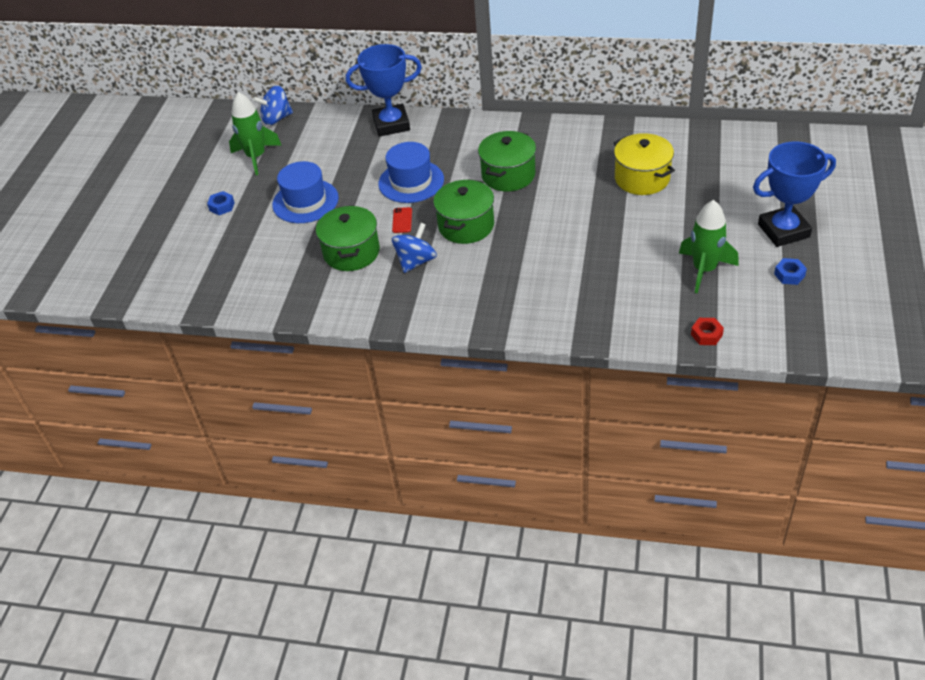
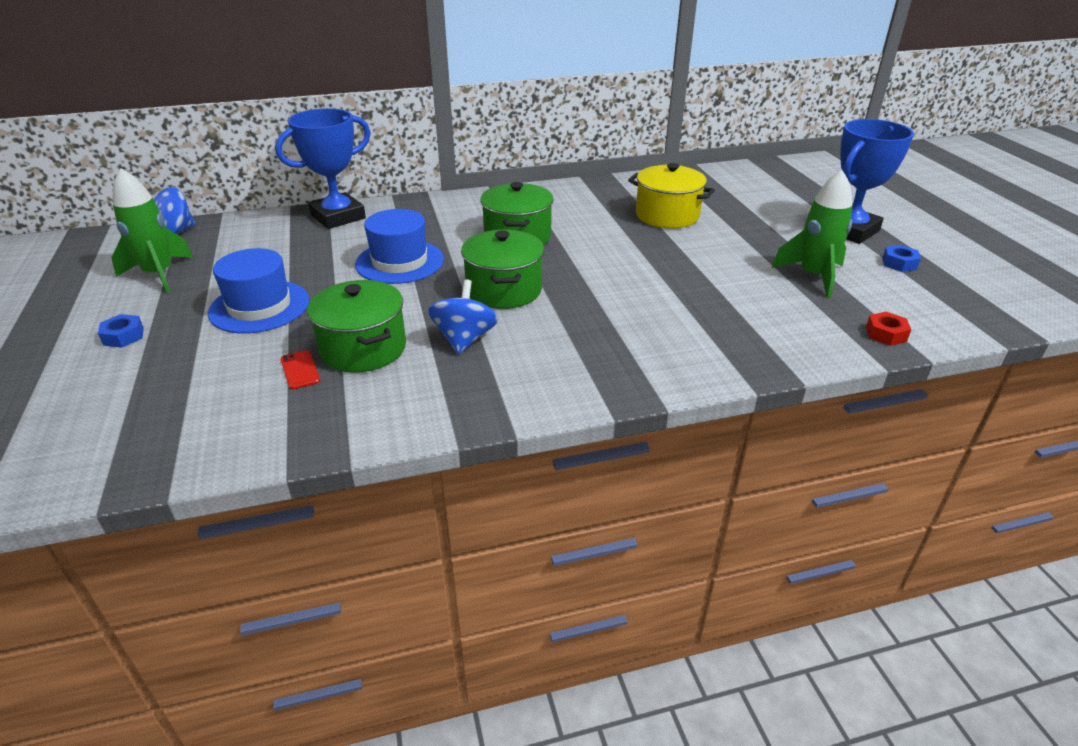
camera: 30 degrees left, 10 degrees down
red phone [392,207,412,233] -> red phone moved to [281,350,320,390]

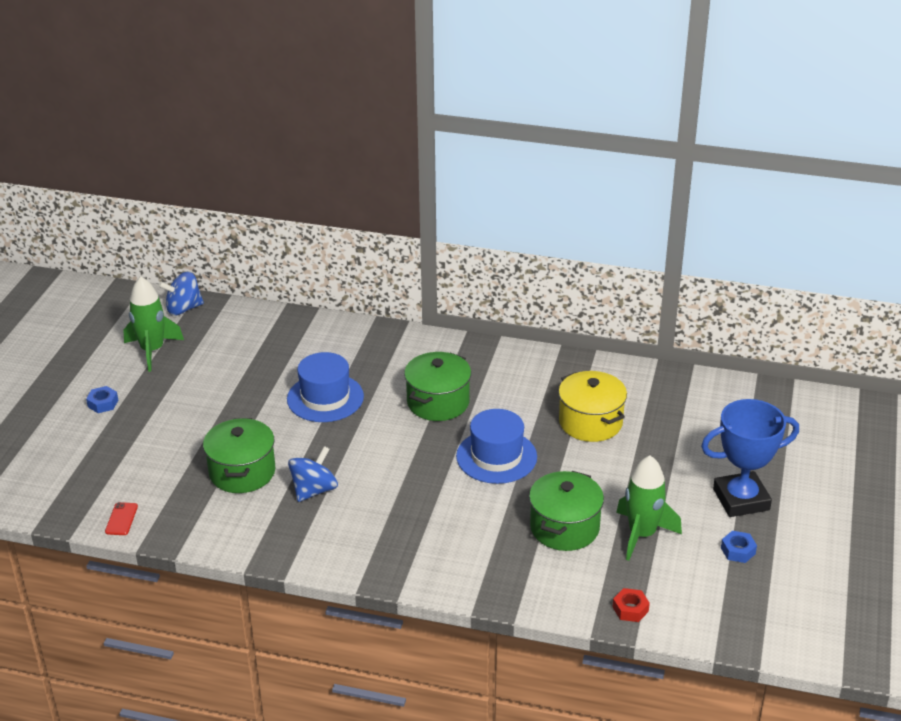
camera: 30 degrees right, 0 degrees up
blue hat [208,248,309,334] -> blue hat moved to [456,409,537,484]
blue trophy [275,108,371,229] -> none
red phone [281,350,320,390] -> red phone moved to [105,502,138,535]
green pot [461,230,544,309] -> green pot moved to [529,471,604,551]

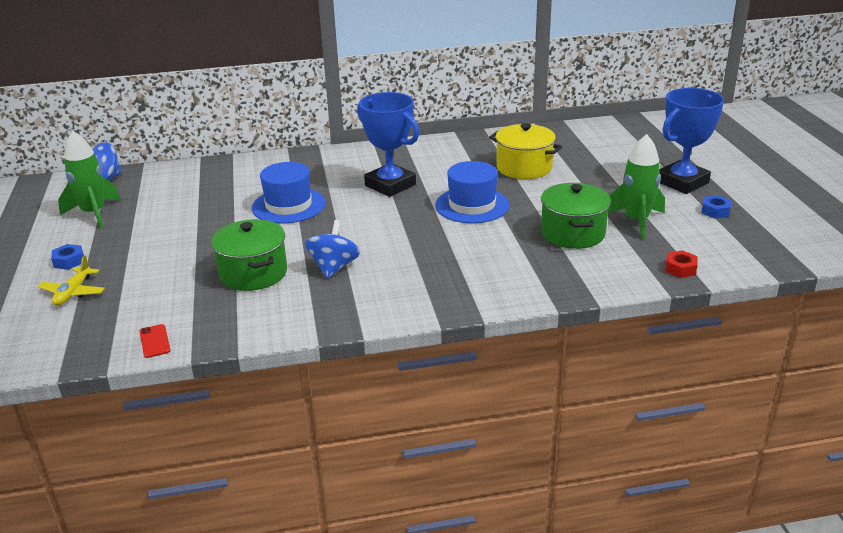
camera: 25 degrees left, 5 degrees down
green pot [404,352,471,421] -> blue trophy [357,92,419,197]
none -> yellow plane [38,255,105,306]

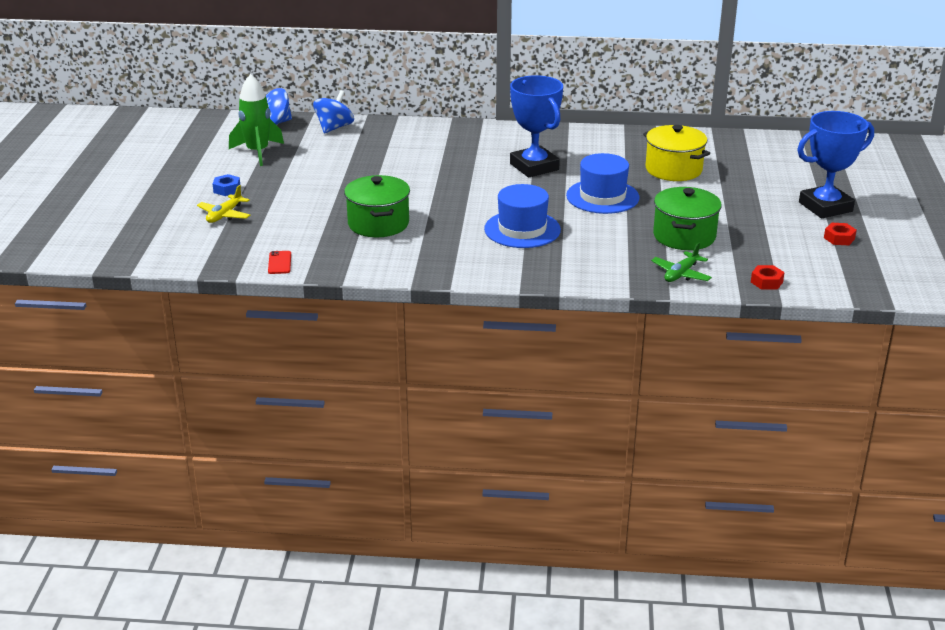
camera: 15 degrees right, 0 degrees up
blue hat [252,162,326,224] -> blue hat moved to [484,184,561,248]
blue spinning top [305,220,360,279] -> blue spinning top moved to [313,90,354,133]
green rocket [608,134,665,240] -> none
blue nut [701,195,731,219] -> red nut [824,223,857,245]
none -> green plane [651,242,712,282]

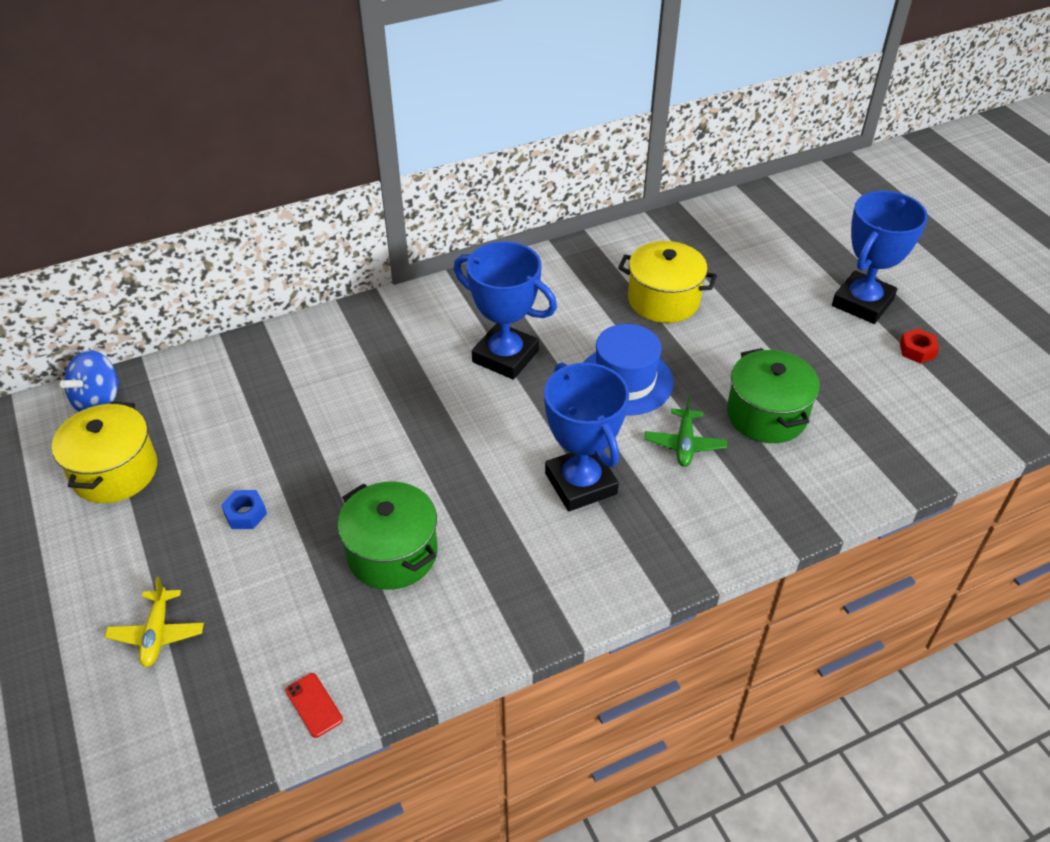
camera: 30 degrees left, 15 degrees up
blue nut [213,174,240,196] -> blue nut moved to [221,490,267,529]
green rocket [229,74,284,166] -> yellow pot [52,401,157,503]
blue spinning top [313,90,354,133] -> none
blue hat [484,184,561,248] -> blue trophy [544,362,629,511]
green plane [651,242,712,282] -> green plane moved to [644,396,727,467]
red nut [751,265,785,290] -> none

